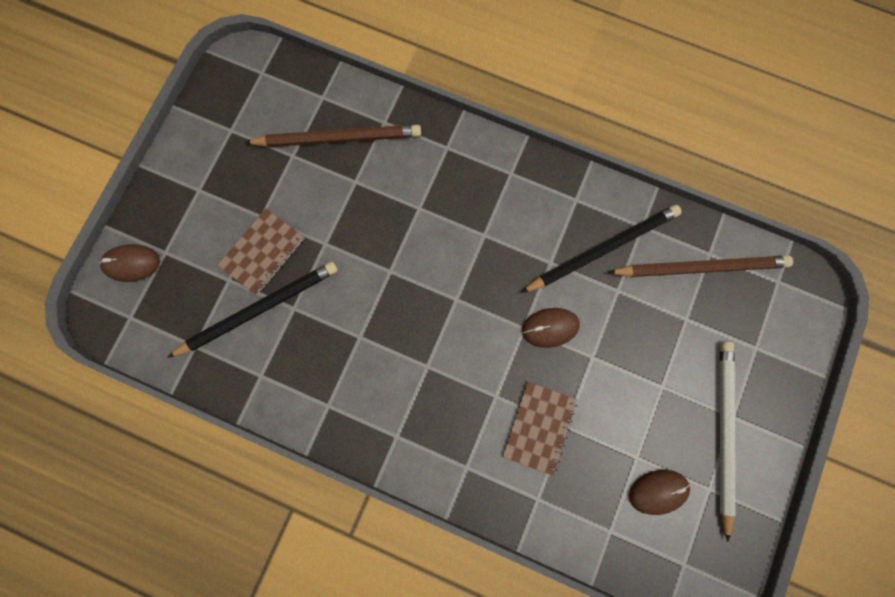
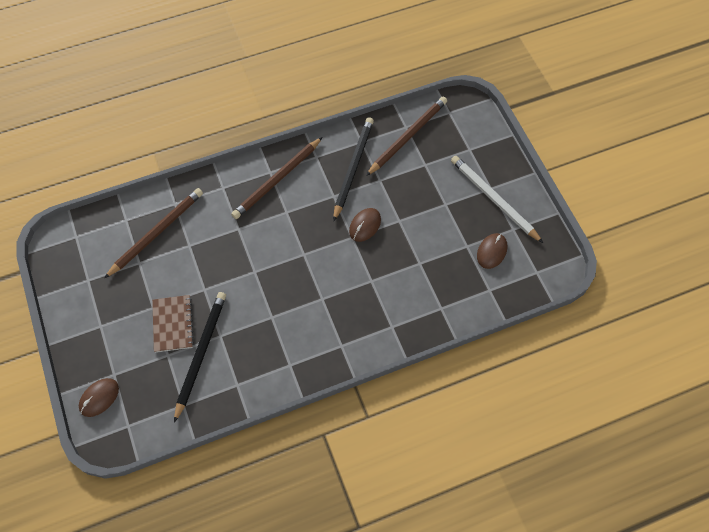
camera: 45 degrees left, 15 degrees down
brown notebook [503,381,578,476] -> none
none -> brown pencil [231,137,322,219]

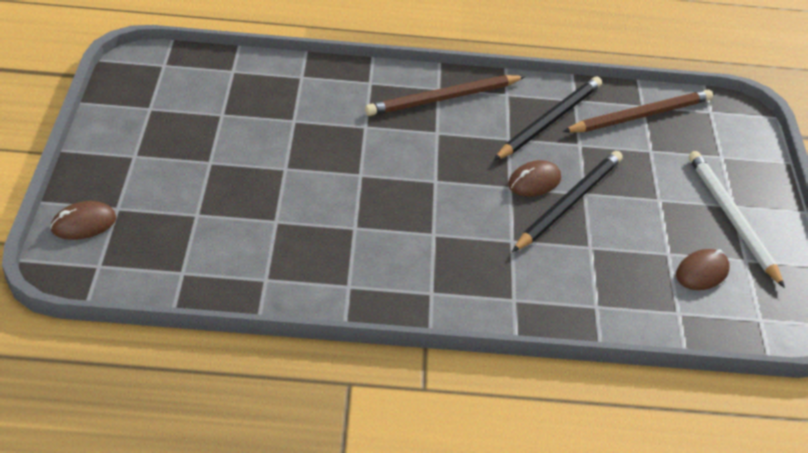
camera: 20 degrees right, 20 degrees down
brown pencil [105,188,203,278] -> none
brown notebook [152,295,194,352] -> none
black pencil [174,292,226,423] -> black pencil moved to [512,151,623,252]

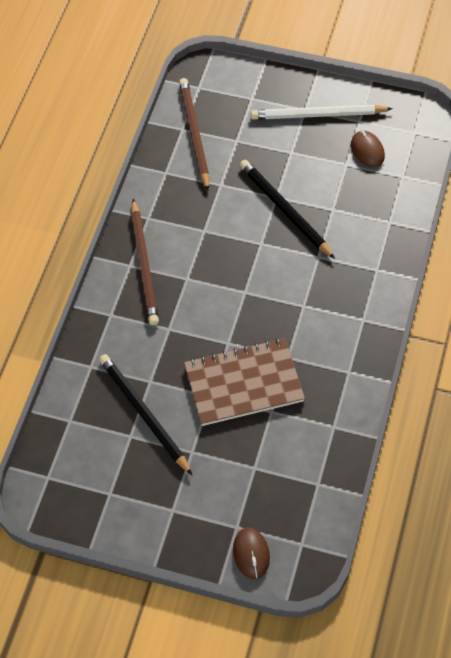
camera: 70 degrees left, 15 degrees up
black pencil [494,76,602,160] -> black pencil moved to [99,354,192,475]
brown mouse [508,160,561,197] -> none
none -> brown notebook [184,338,305,426]

